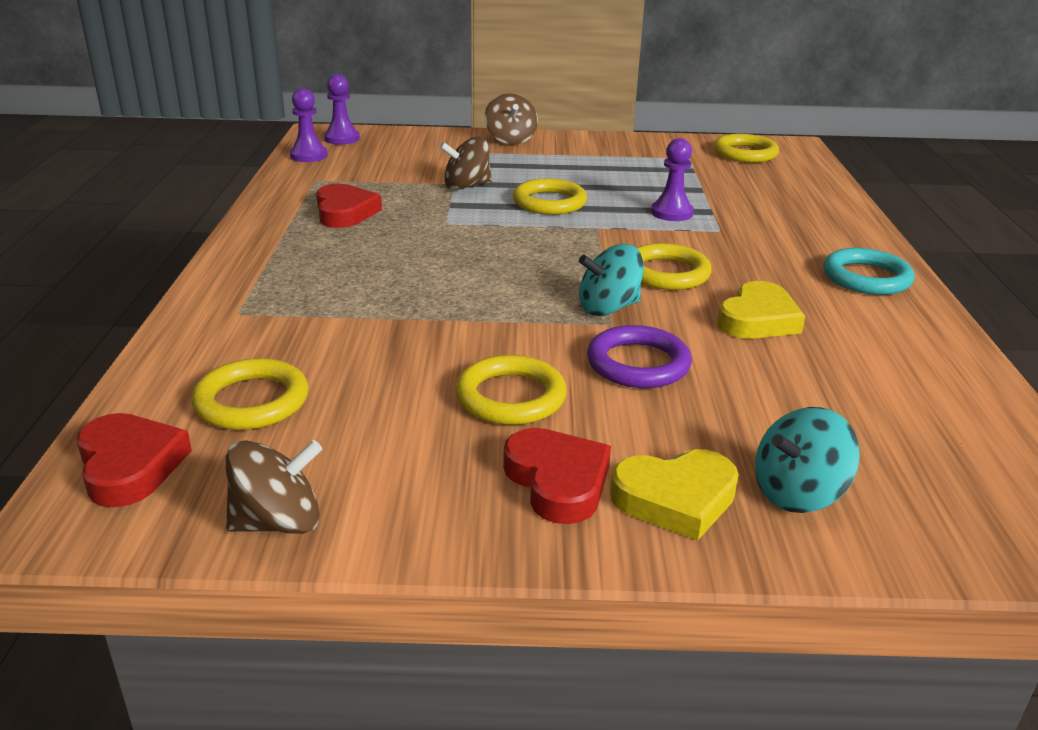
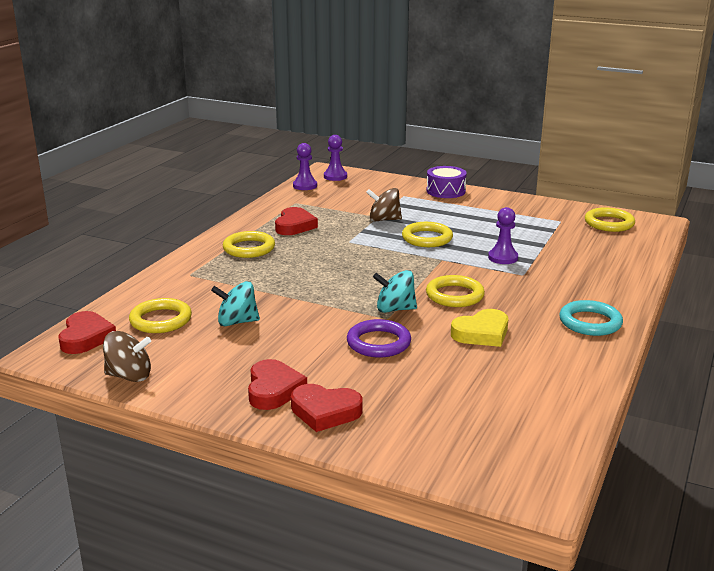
camera: 25 degrees right, 5 degrees down
yellow ring [455,355,567,425] -> yellow ring moved to [223,231,275,258]
brown spinning top [485,93,538,145] -> purple drum [427,166,467,198]
yellow heart [610,449,739,541] -> red heart [291,384,363,432]
turquoise spinning top [755,407,860,513] -> turquoise spinning top moved to [211,281,260,326]

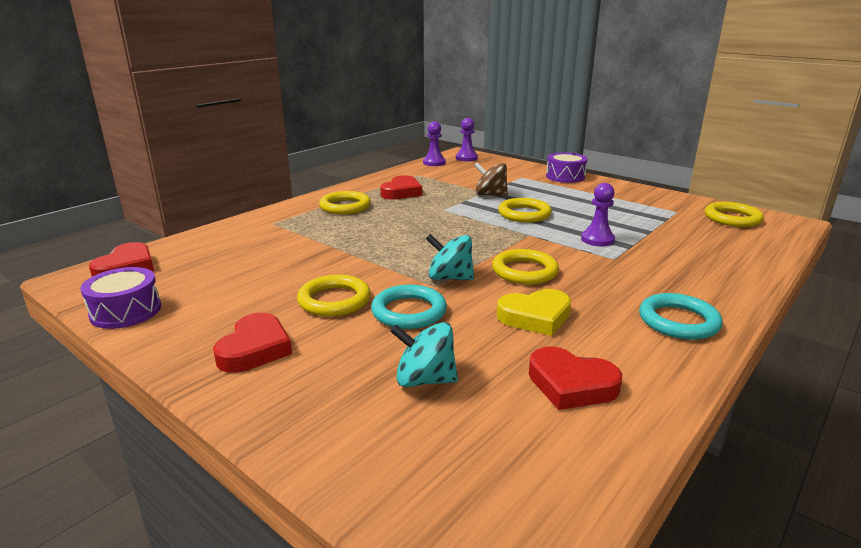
camera: 15 degrees right, 0 degrees up
brown spinning top [103,331,151,382] -> purple drum [80,267,161,329]
yellow ring [129,298,192,333] -> yellow ring moved to [297,275,371,316]
turquoise spinning top [211,281,260,326] -> turquoise spinning top moved to [390,322,458,387]
red heart [291,384,363,432] -> red heart moved to [529,346,622,410]
purple ring [347,319,411,357] -> turquoise ring [371,285,447,329]

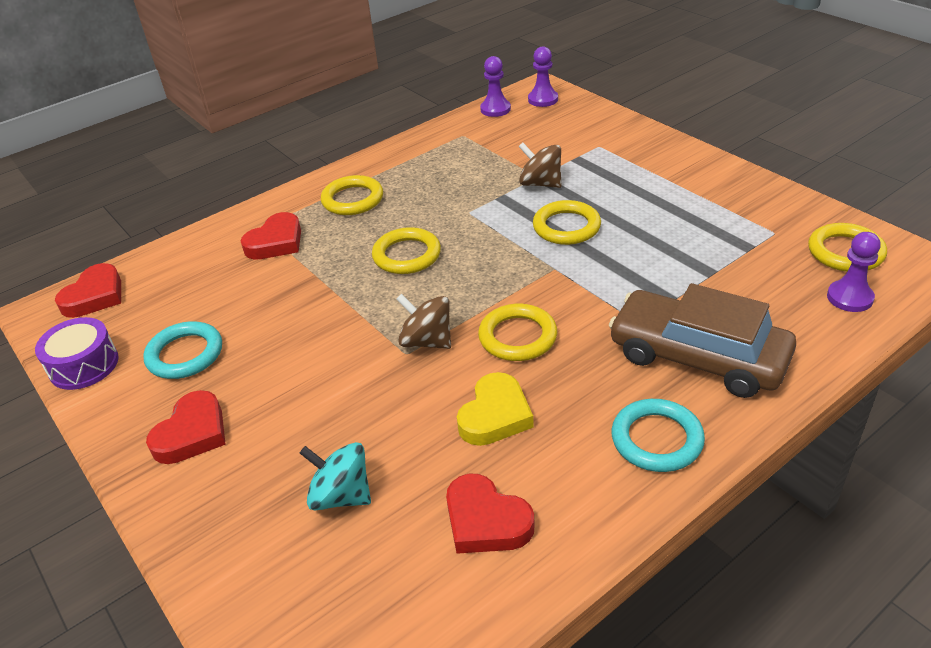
camera: 15 degrees right, 15 degrees up
yellow ring [297,275,371,316] -> yellow ring moved to [372,227,441,274]
turquoise ring [371,285,447,329] -> turquoise ring moved to [143,321,222,379]
red heart [380,175,422,200] -> red heart moved to [241,212,301,259]
turquoise spinning top [426,234,474,280] -> brown spinning top [396,294,451,349]
yellow heart [496,289,571,336] -> yellow heart turned 60 degrees counterclockwise [457,372,534,446]
purple drum [546,152,588,183] -> none
purple pawn [581,183,615,246] -> purple pawn moved to [827,232,881,312]
none -> brown car [609,283,796,398]

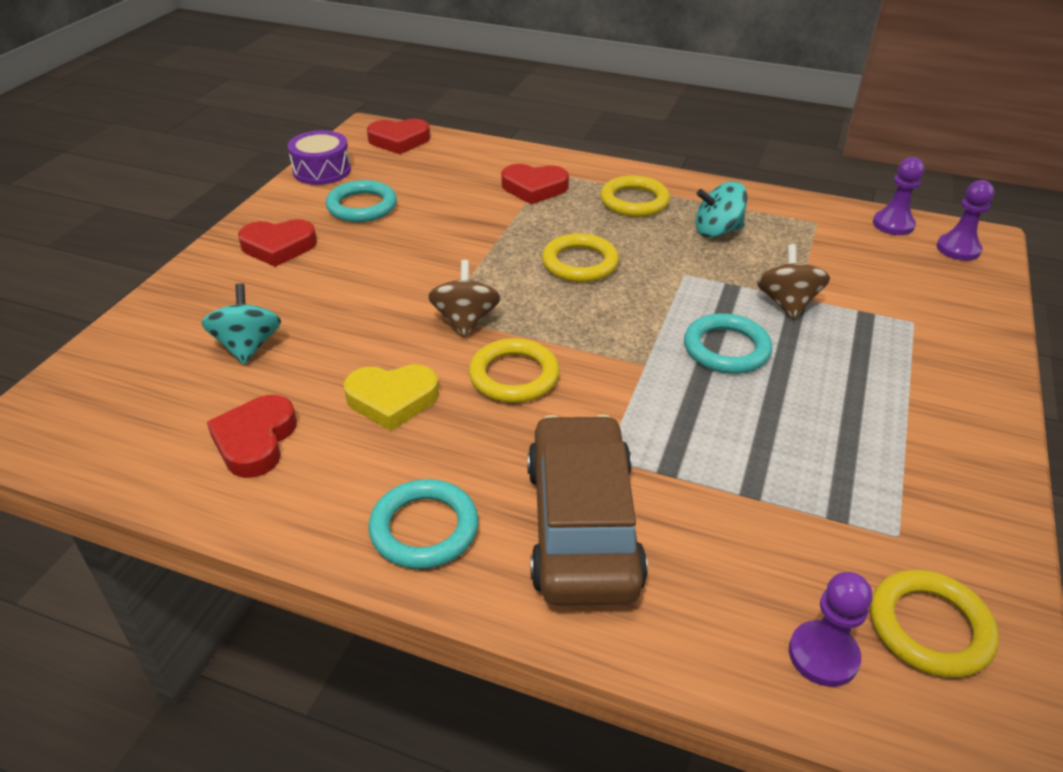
camera: 55 degrees right, 0 degrees up
yellow ring [533,200,601,245] -> turquoise ring [684,313,772,374]
none -> turquoise spinning top [695,182,748,238]

